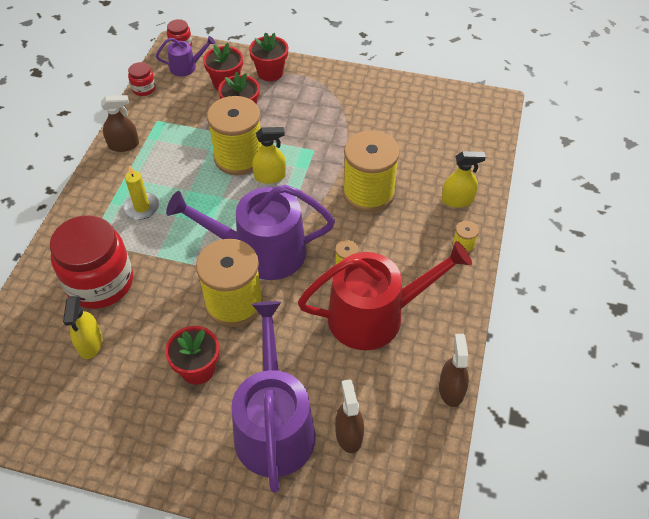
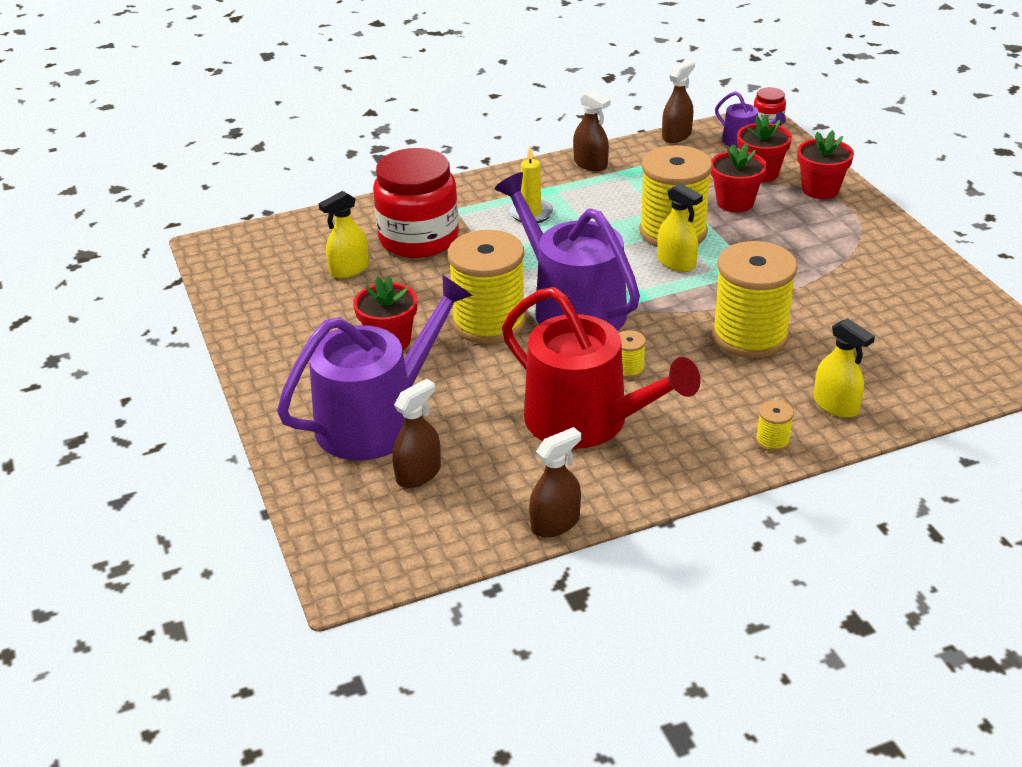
camera: 55 degrees right, 15 degrees down
red jar [128,62,156,96] -> brown spray bottle [662,60,695,143]

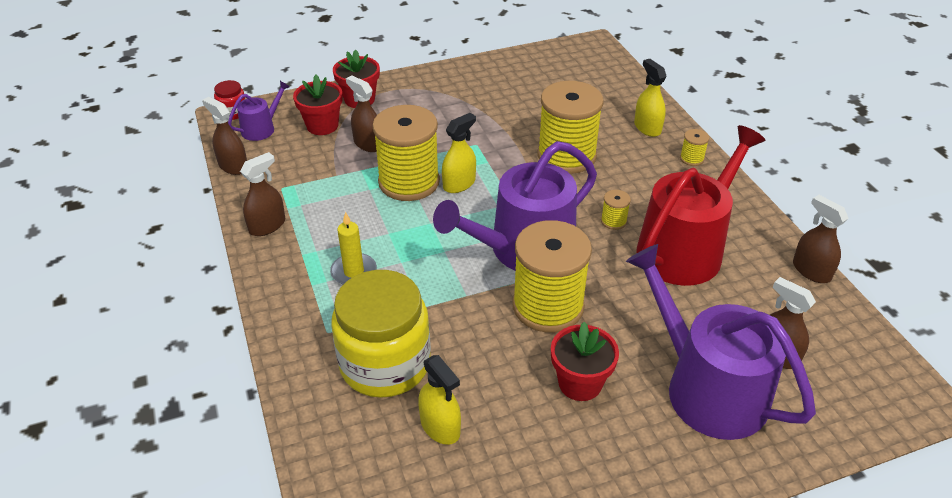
camera: 90 degrees left, 5 degrees up
red jar [373,148,459,258] -> yellow jar [331,270,431,398]
red flower pot [711,143,767,213] -> brown spray bottle [346,75,377,152]
yellow spray bottle [814,318,875,418] -> yellow spray bottle turned 75 degrees counterclockwise [634,59,667,137]

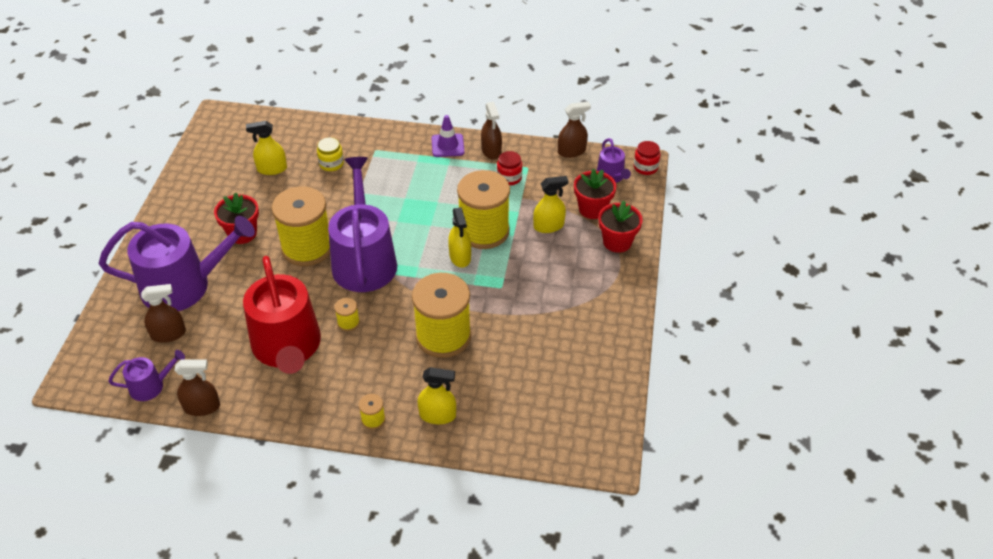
camera: 120 degrees right, 5 degrees up
yellow candle [330,212,377,285] -> none
yellow jar [331,270,431,398] -> yellow jar [317,137,344,171], size x0.44
brown spray bottle [346,75,377,152] -> yellow spray bottle [533,176,568,233]
none -> purple watering can [108,350,185,401]
none -> purple traffic cone [432,115,465,157]
none -> red jar [497,151,522,186]

